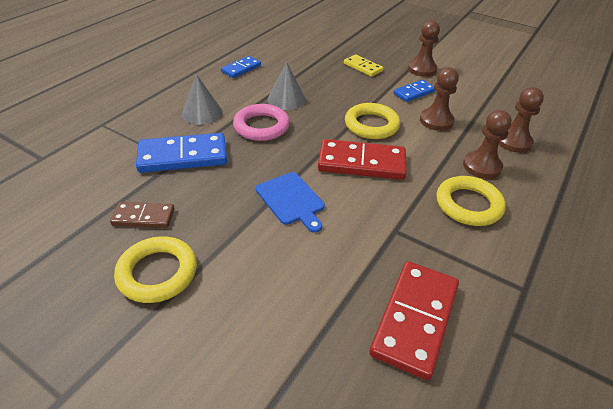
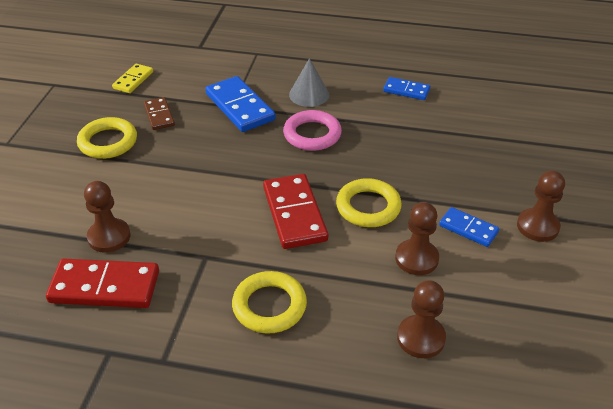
camera: 70 degrees right, 0 degrees up
blue cutting board [256,172,325,233] -> none
grey cone [267,62,306,110] -> none
yellow domino [344,55,383,77] -> yellow domino moved to [112,64,153,93]
brown pawn [463,110,512,179] -> brown pawn moved to [84,181,131,253]

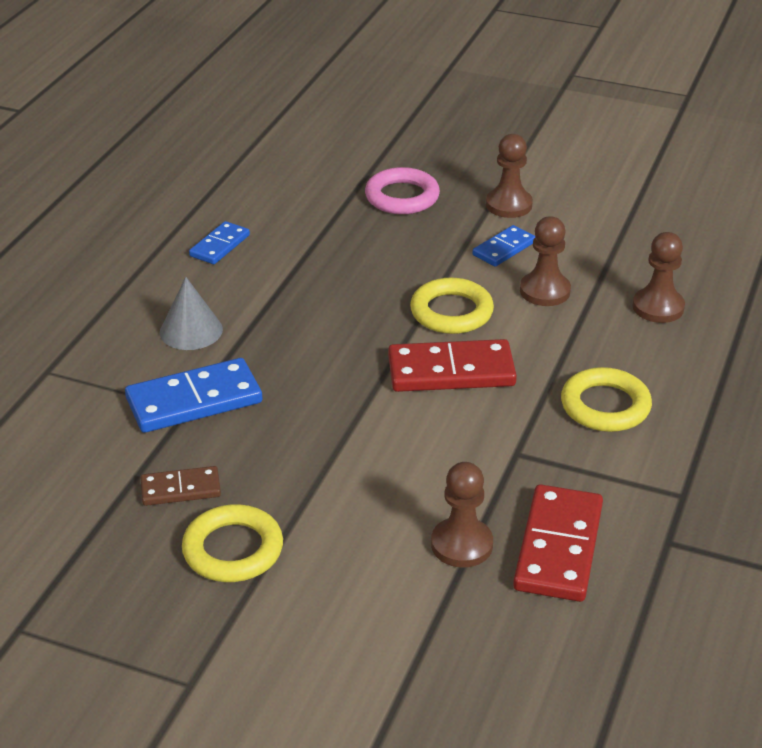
camera: 80 degrees left, 5 degrees down
yellow domino [112,64,153,93] -> none
pink ring [283,110,342,151] -> pink ring moved to [365,167,440,214]

